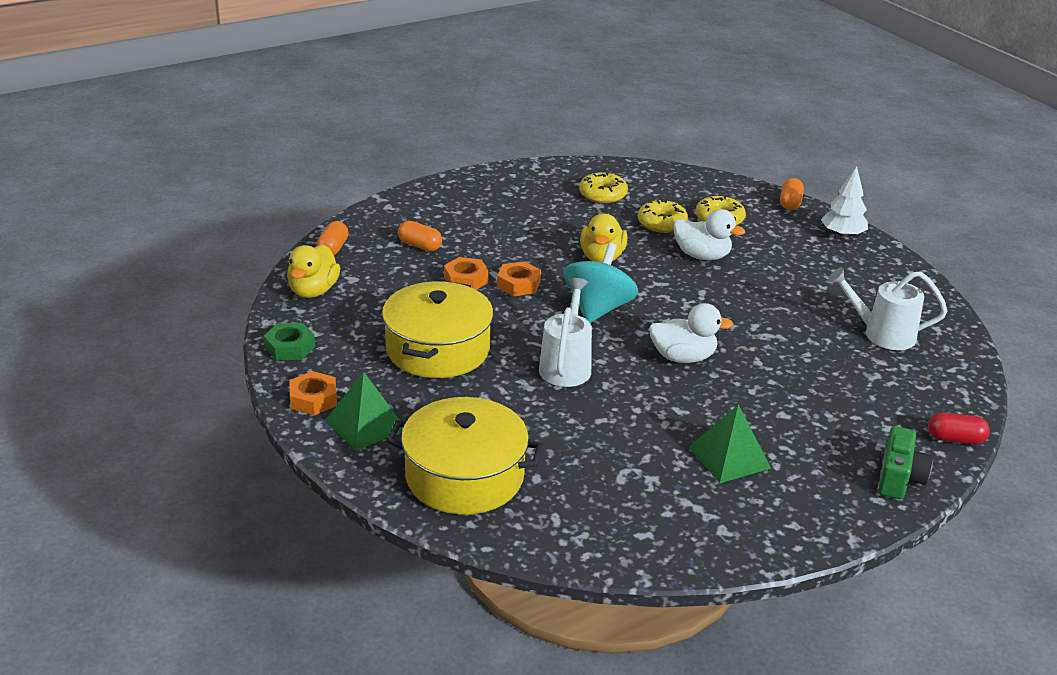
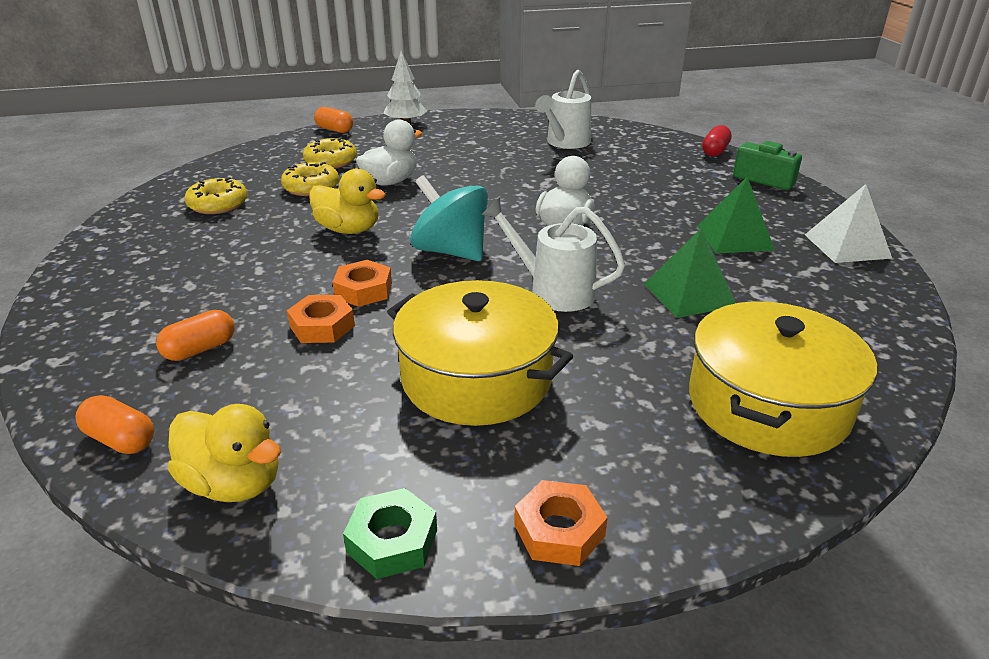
camera: 70 degrees left, 0 degrees up
green pyramid [326,372,403,451] -> green pyramid moved to [644,228,736,318]
none -> white pyramid [805,184,892,263]

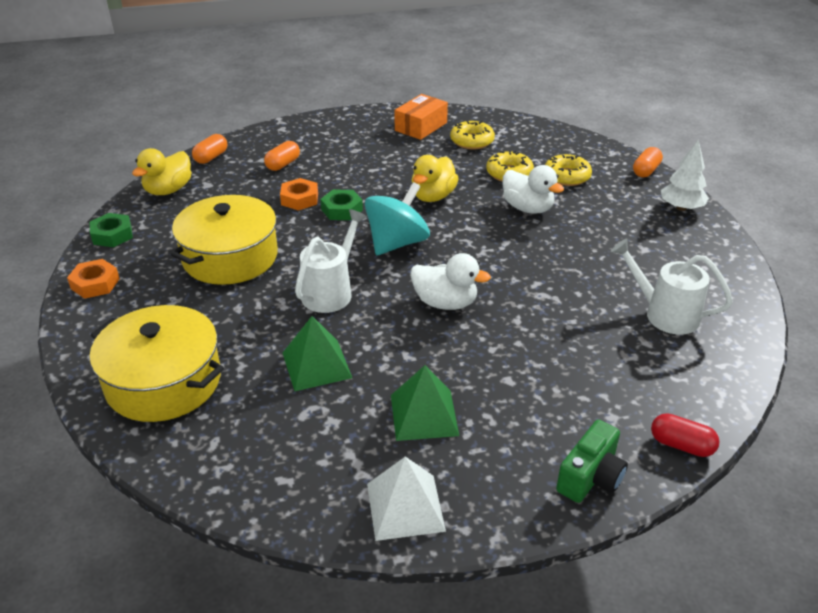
camera: 90 degrees right, 5 degrees up
orange capsule [156,310,235,361] -> orange capsule turned 75 degrees clockwise [264,141,300,171]
orange nut [333,260,392,307] -> green nut [320,190,363,220]
none -> orange box [394,94,448,140]

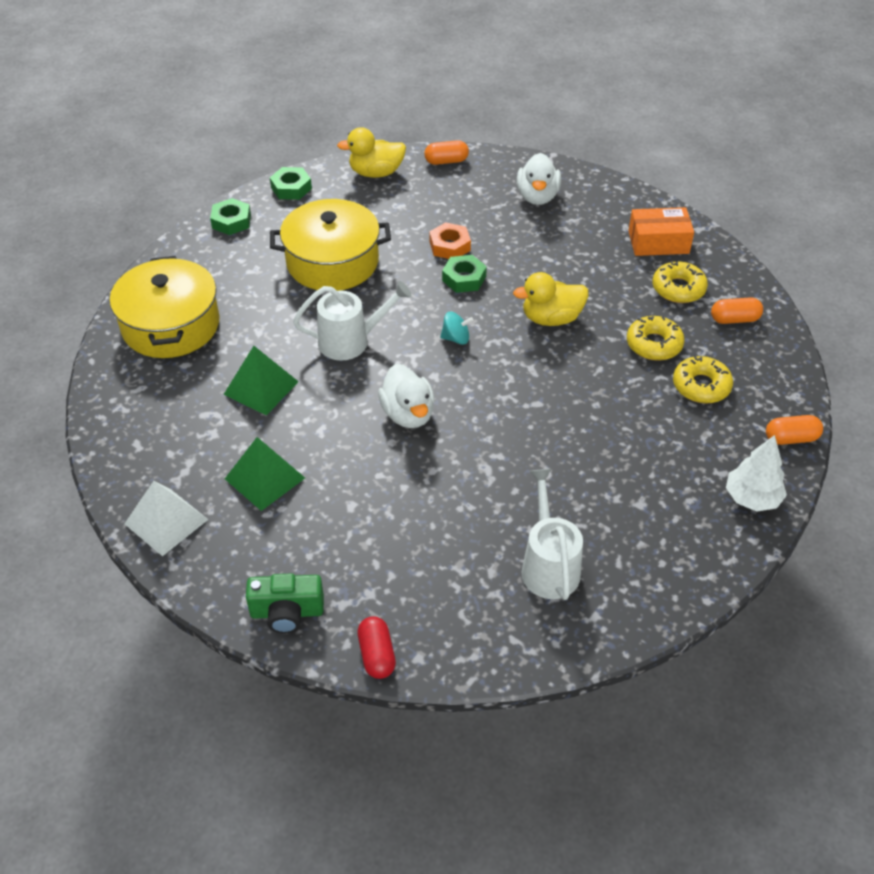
camera: 50 degrees right, 10 degrees up
orange nut [67,259,120,299] -> green nut [210,198,251,235]
orange capsule [264,141,300,171] -> orange capsule moved to [711,297,763,324]
turquoise spinning top [365,182,430,255] -> turquoise spinning top [440,312,473,345], size x0.47
white duck [502,165,564,214] -> white duck moved to [517,153,561,205]

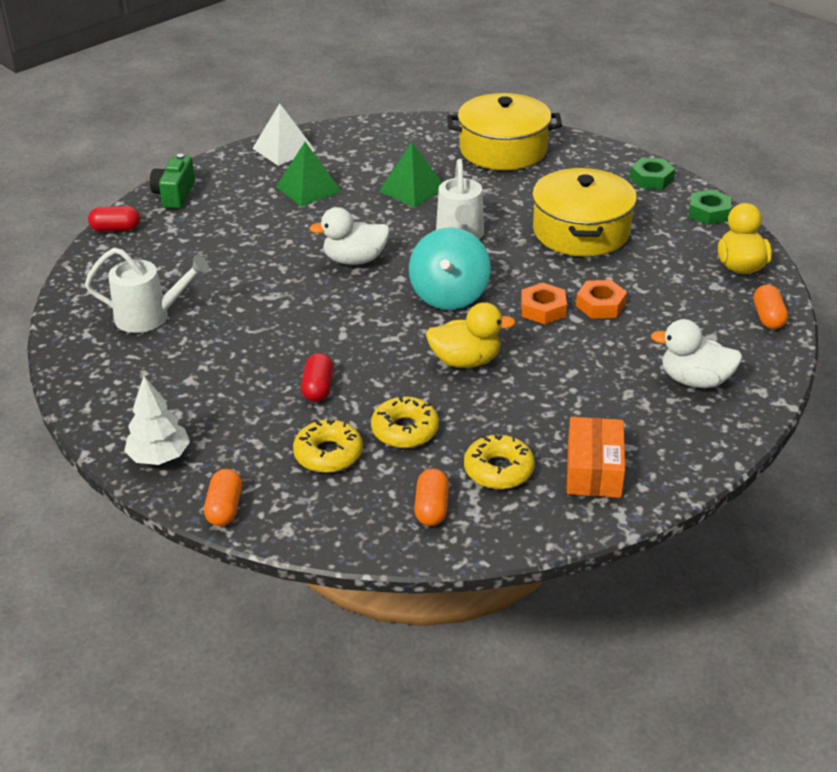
camera: 100 degrees right, 10 degrees down
turquoise spinning top [440,312,473,345] -> turquoise spinning top [409,227,491,310], size x2.12
green nut [442,255,487,293] -> orange nut [521,283,567,324]
yellow duck [513,272,588,326] -> yellow duck turned 90 degrees clockwise [426,302,516,368]
none -> red capsule [301,353,333,402]

